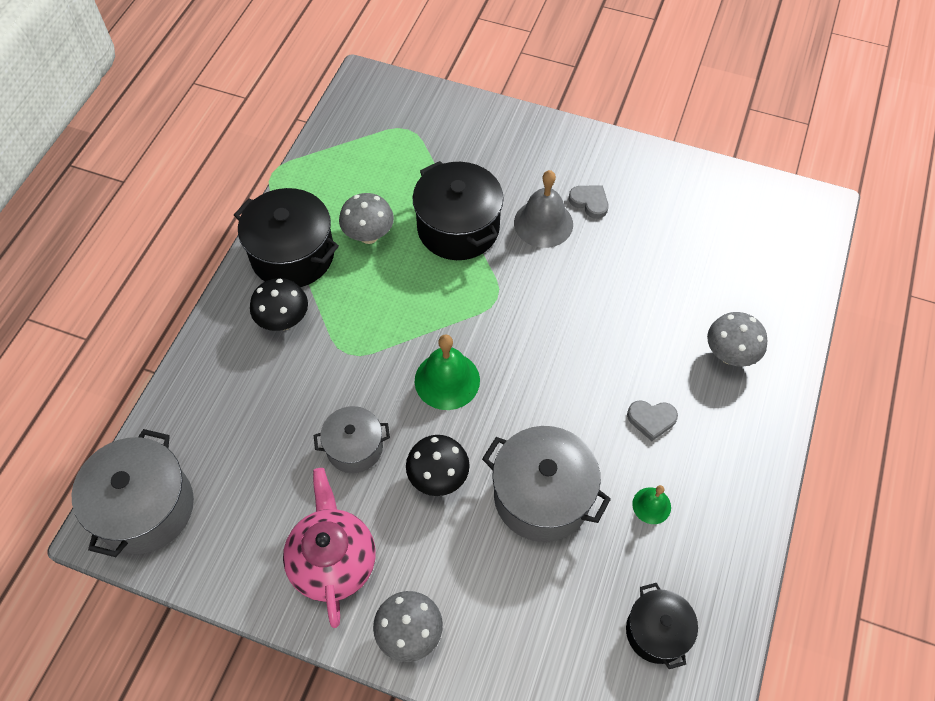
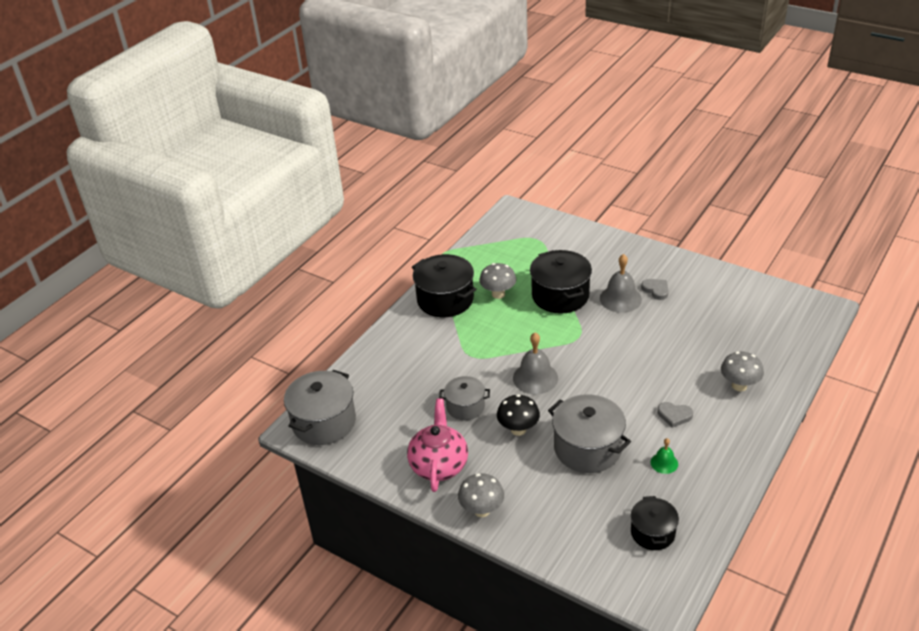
camera: 15 degrees right, 20 degrees down
black mushroom [250,278,308,331] -> none
green bell [415,334,480,410] -> grey bell [513,333,558,394]

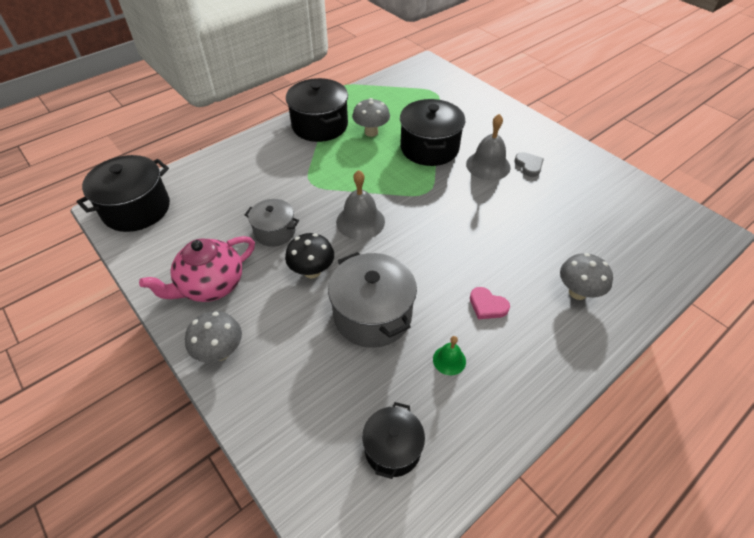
camera: 15 degrees right, 10 degrees up
grey pot [284,370,356,445] -> black pot [77,155,170,232]
pink teapot [407,398,468,492] -> pink teapot turned 150 degrees counterclockwise [139,236,255,302]
grey heart [657,402,693,428] -> pink heart [470,287,510,319]

